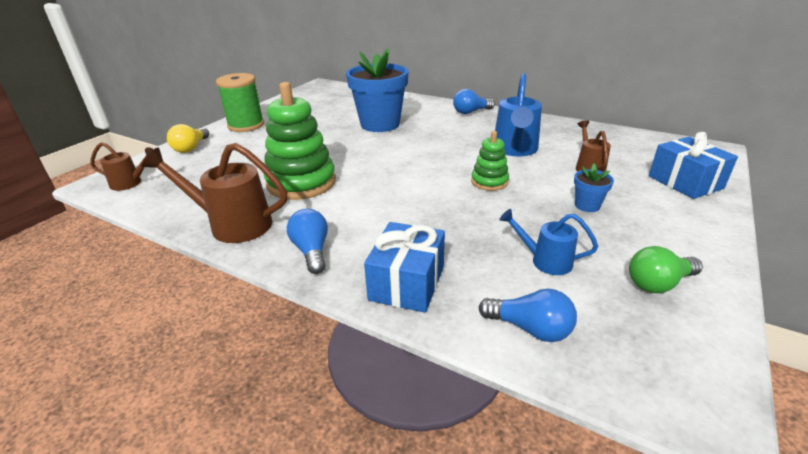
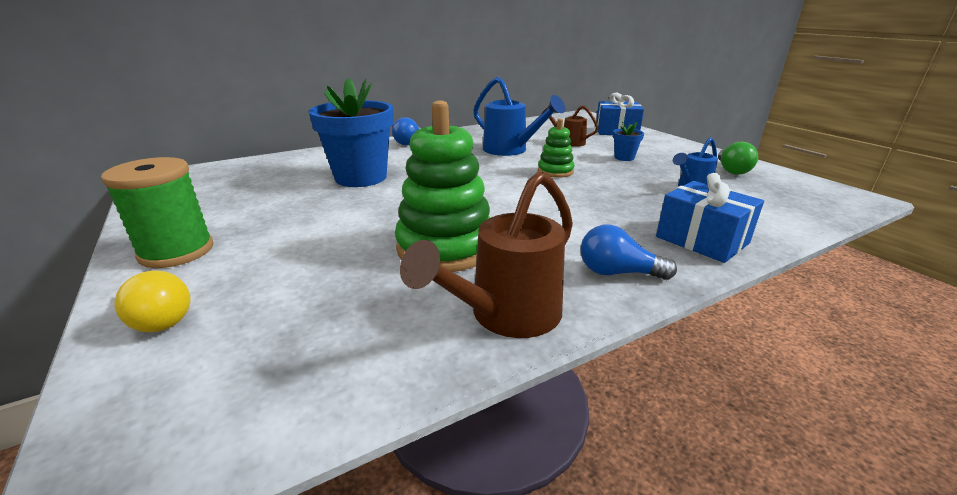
camera: 60 degrees left, 5 degrees down
brown watering can [91,142,154,191] -> none
blue light bulb [479,288,577,342] -> none

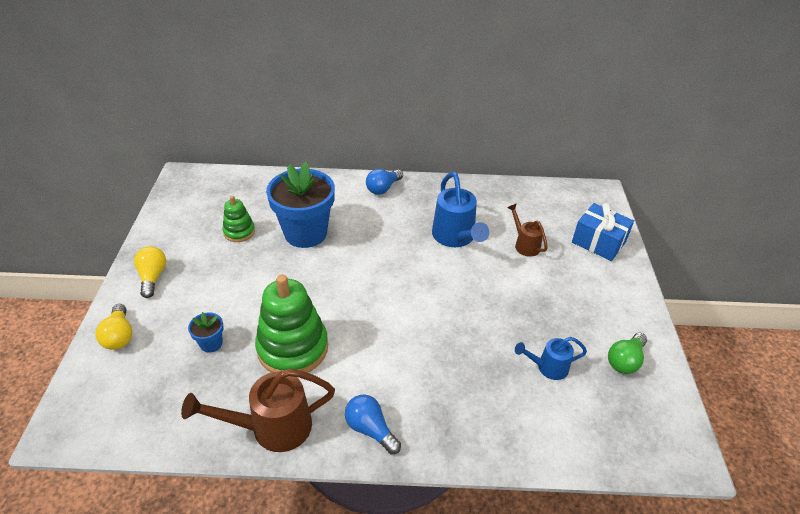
camera: 30 degrees right, 15 degrees up
green spool [101,157,213,268] -> yellow light bulb [134,246,166,298]
green stacking toy [538,118,575,178] -> green stacking toy moved to [223,196,255,242]
blue flower pot [613,122,644,161] -> blue flower pot moved to [188,312,224,353]
blue gift [656,173,764,263] -> none

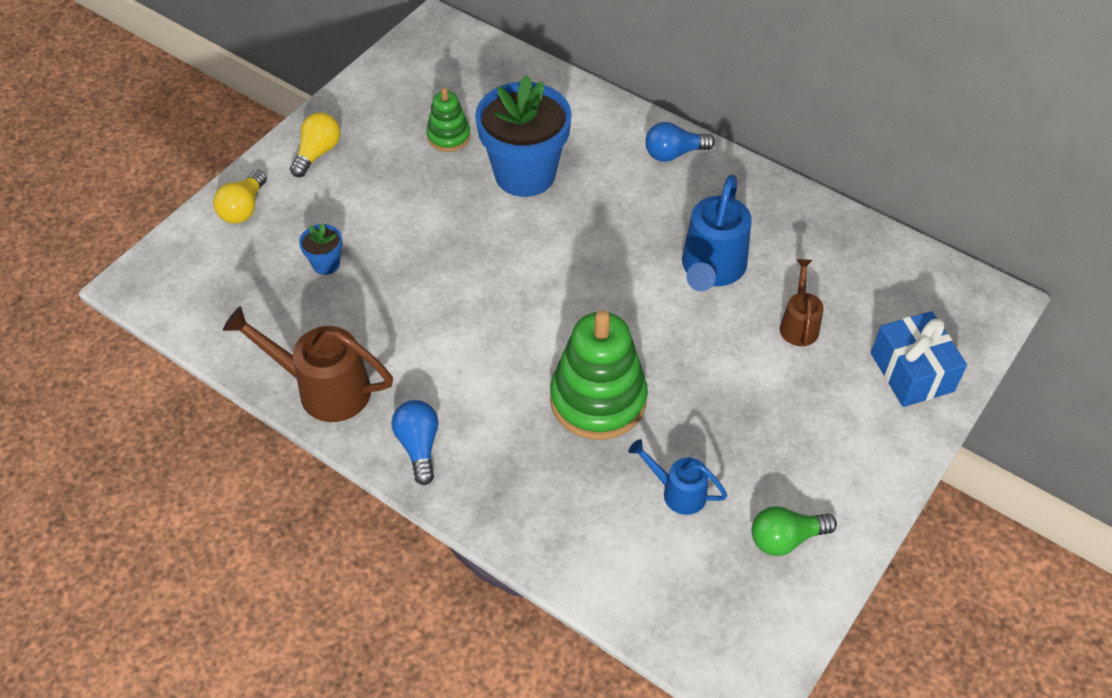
camera: 35 degrees right, 10 degrees up
green stacking toy [255,275,328,373] -> green stacking toy moved to [550,310,648,440]

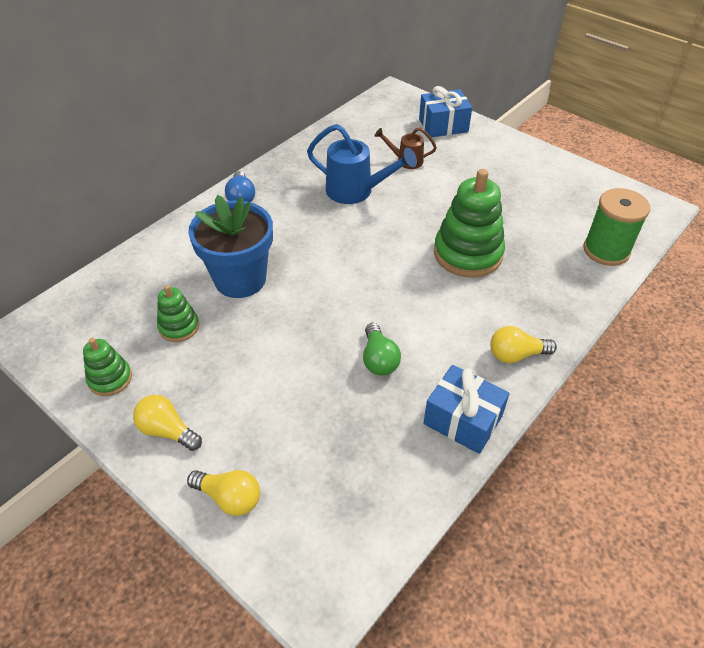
camera: 85 degrees left, 5 degrees down
brown watering can [223,306,393,422] -> blue gift [423,365,510,454]
blue flower pot [299,223,342,275] -> none
blue light bulb [392,400,438,485] -> yellow light bulb [490,326,557,363]
blue watering can [629,439,727,515] -> none
green light bulb [752,506,837,556] -> green light bulb moved to [363,323,401,376]
none -> green stacking toy [83,338,132,396]
none -> green spool [583,188,650,266]

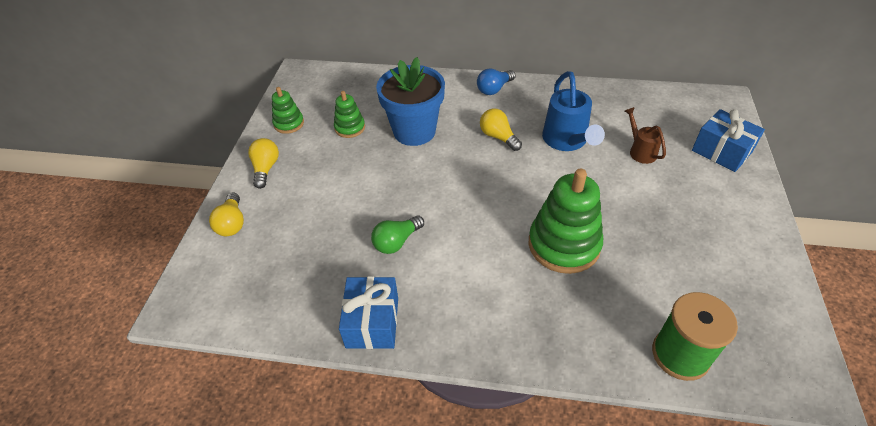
camera: 60 degrees right, 0 degrees up
yellow light bulb [490,326,557,363] -> yellow light bulb moved to [480,108,522,151]

